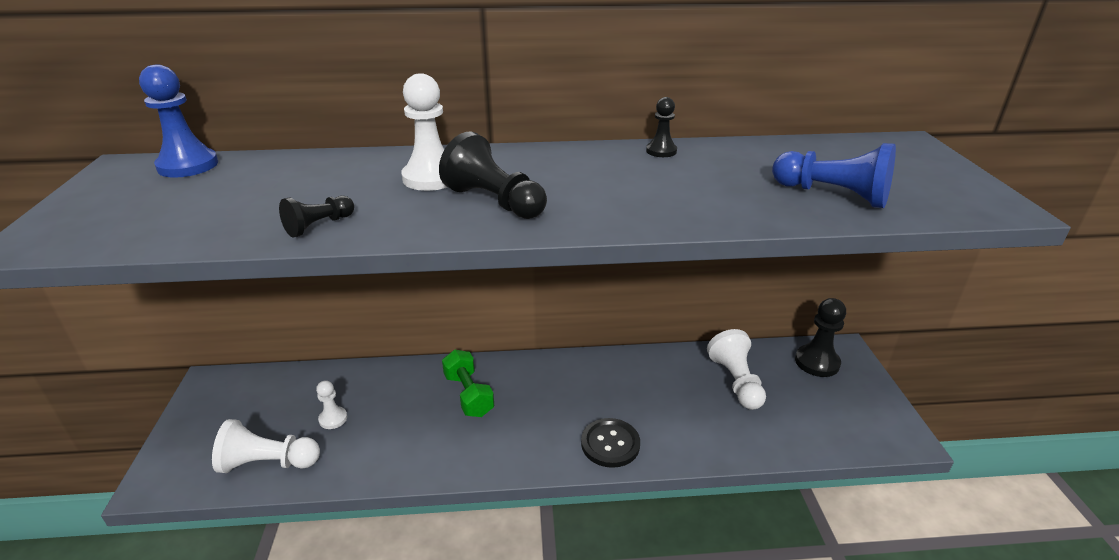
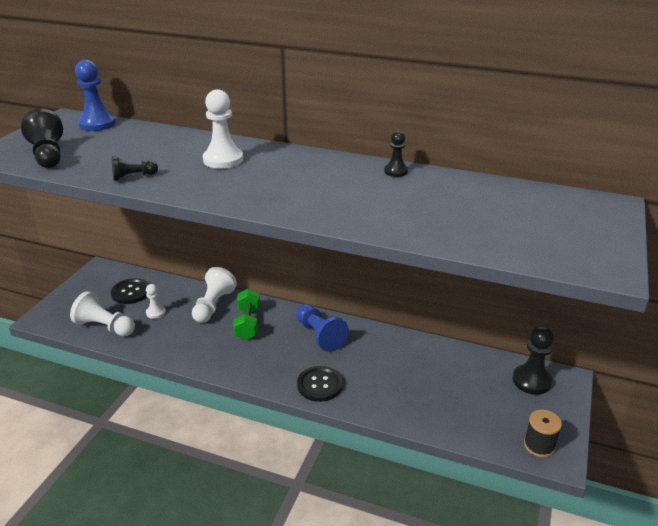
camera: 25 degrees right, 0 degrees up
black pawn [439,131,547,219] -> black pawn moved to [21,109,63,168]
white pawn [707,329,766,410] -> white pawn moved to [192,267,237,323]
blue pawn [772,143,896,208] -> blue pawn moved to [296,304,349,352]
none -> black button [111,278,149,304]
none -> black spool [524,410,562,458]

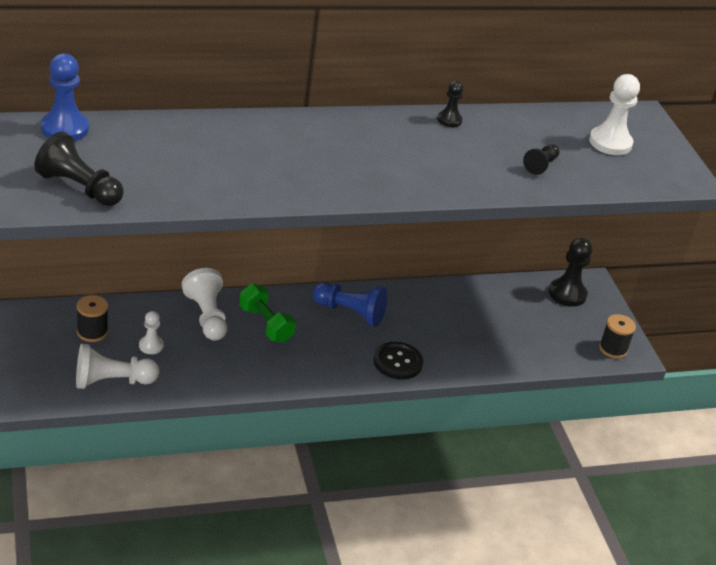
camera: 40 degrees left, 5 degrees up
black button [111,278,149,304] -> black spool [77,295,108,342]
black pawn [112,156,158,181] -> black pawn moved to [523,144,560,175]
white pawn [203,89,243,169] -> white pawn moved to [589,74,640,155]

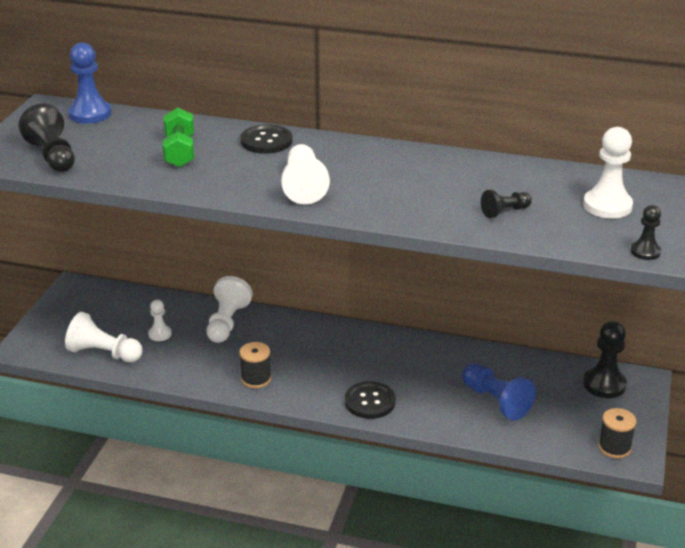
camera: 35 degrees right, 5 degrees down
black spool [77,295,108,342] -> black spool moved to [239,342,271,388]
green dumbbell [239,283,296,343] -> green dumbbell moved to [163,107,194,167]
blue pawn [312,282,388,327] -> blue pawn moved to [462,363,536,421]
black pawn [437,81,464,127] -> black pawn moved to [630,205,661,260]
none -> black button [240,125,293,154]
none -> white pawn [281,144,330,204]

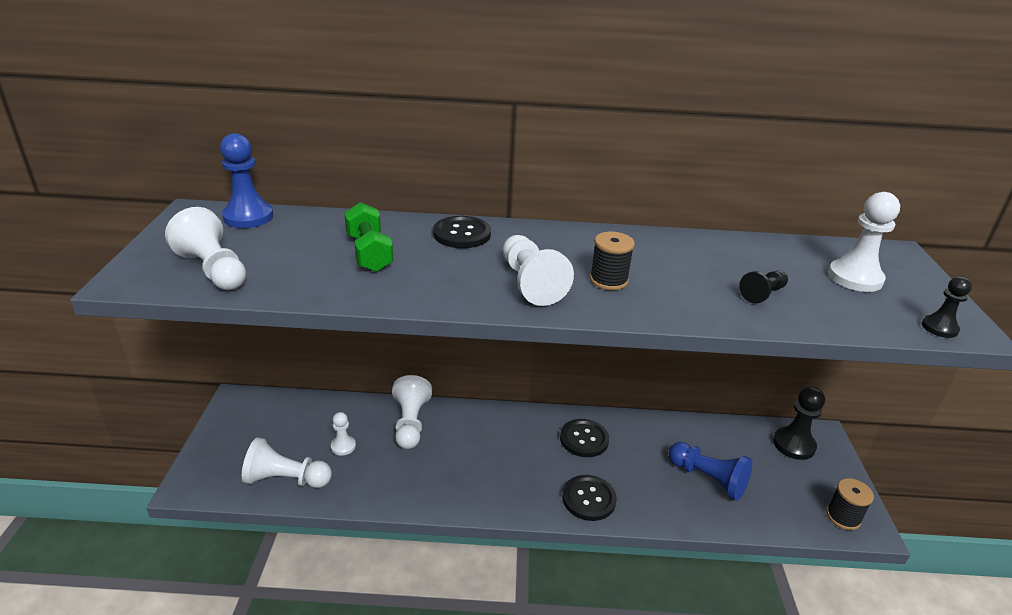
camera: 15 degrees left, 0 degrees up
black pawn [18,104,75,172] -> white pawn [165,207,246,290]
black spool [239,342,271,388] -> black spool moved to [590,232,635,290]
none -> black button [560,419,609,457]

